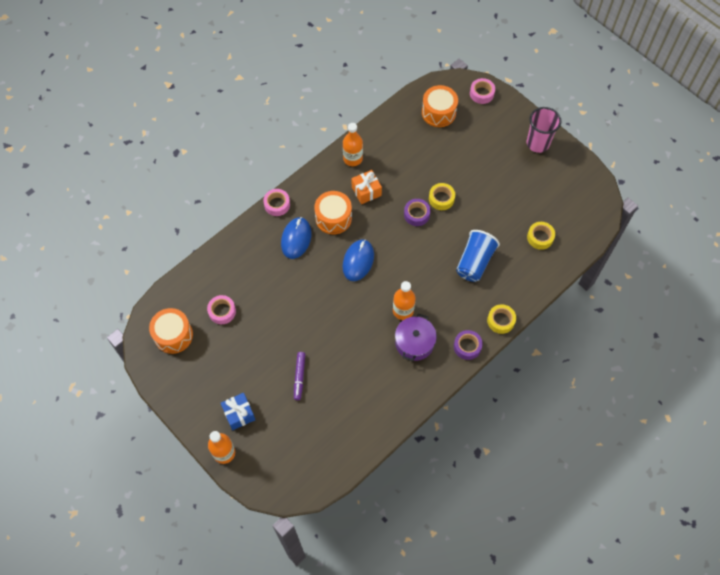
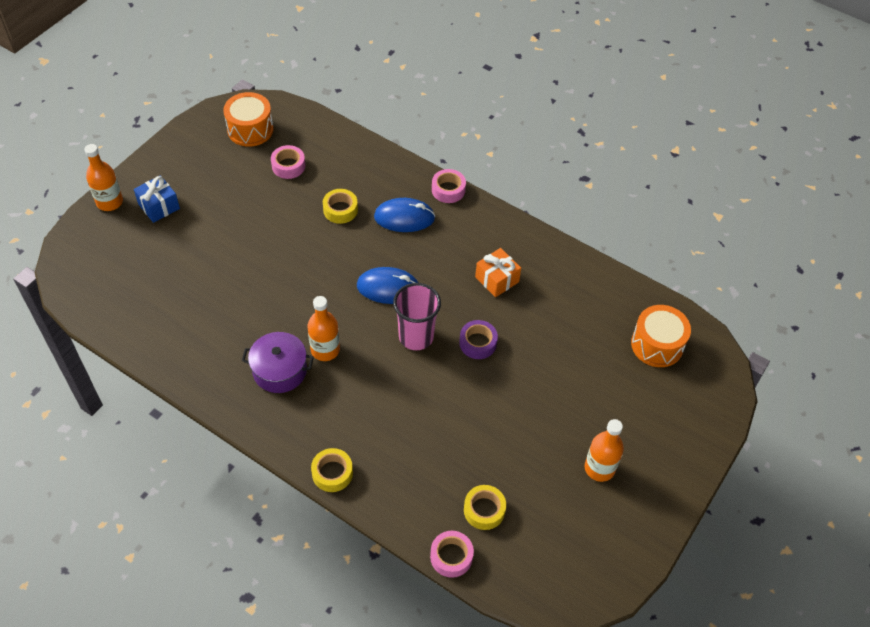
camera: 75 degrees right, 10 degrees down
purple marker [294,352,305,400] -> none
orange drum [315,191,352,234] -> none
orange bottle [343,123,363,166] -> orange bottle moved to [585,419,624,482]
yellow tape [429,183,455,210] -> yellow tape moved to [323,189,358,224]
purple tape [454,330,483,360] -> none
blue cup [456,230,500,282] -> none
pink tape [470,78,495,104] -> pink tape moved to [430,531,474,578]
pink cup [527,107,561,153] -> pink cup moved to [393,283,441,350]

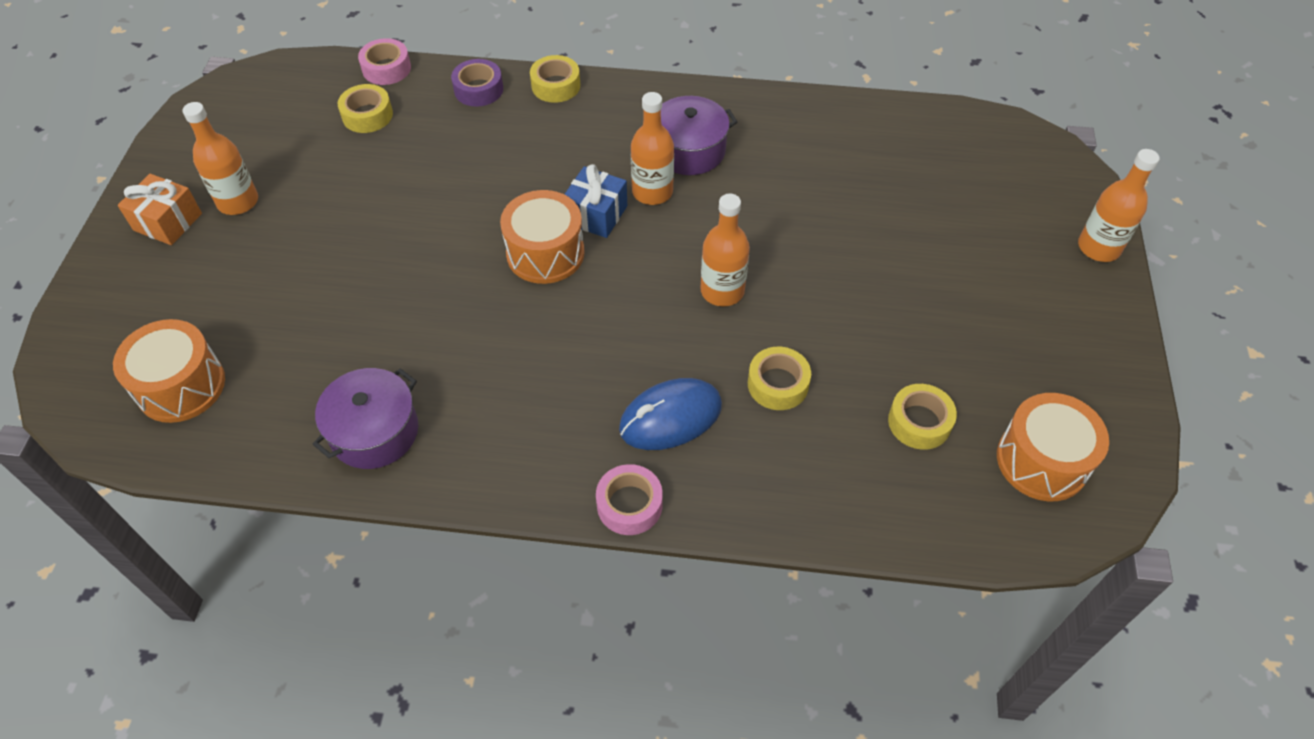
camera: 155 degrees right, 0 degrees up
blue gift [134,175,180,223] -> blue gift moved to [564,164,627,238]
pink tape [271,145,305,179] -> yellow tape [888,384,957,450]
blue mouse [357,267,418,304] -> none
pink cup [393,283,441,350] -> orange drum [500,190,585,284]
purple tape [459,320,498,359] -> purple tape moved to [451,59,503,107]
orange gift [475,248,521,297] -> orange gift moved to [118,174,202,245]
none -> purple pot [312,368,418,469]
none -> orange bottle [701,194,750,306]

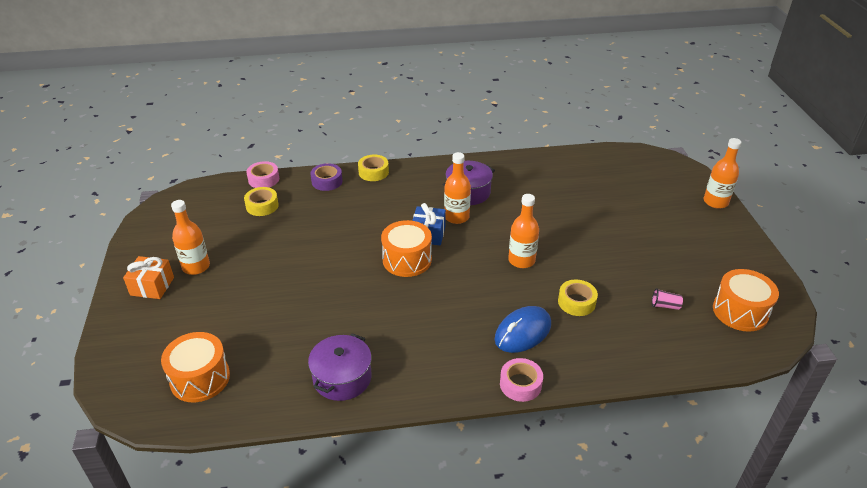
camera: 15 degrees left, 15 degrees down
yellow tape [888,384,957,450] -> pink cup [652,288,683,310]

